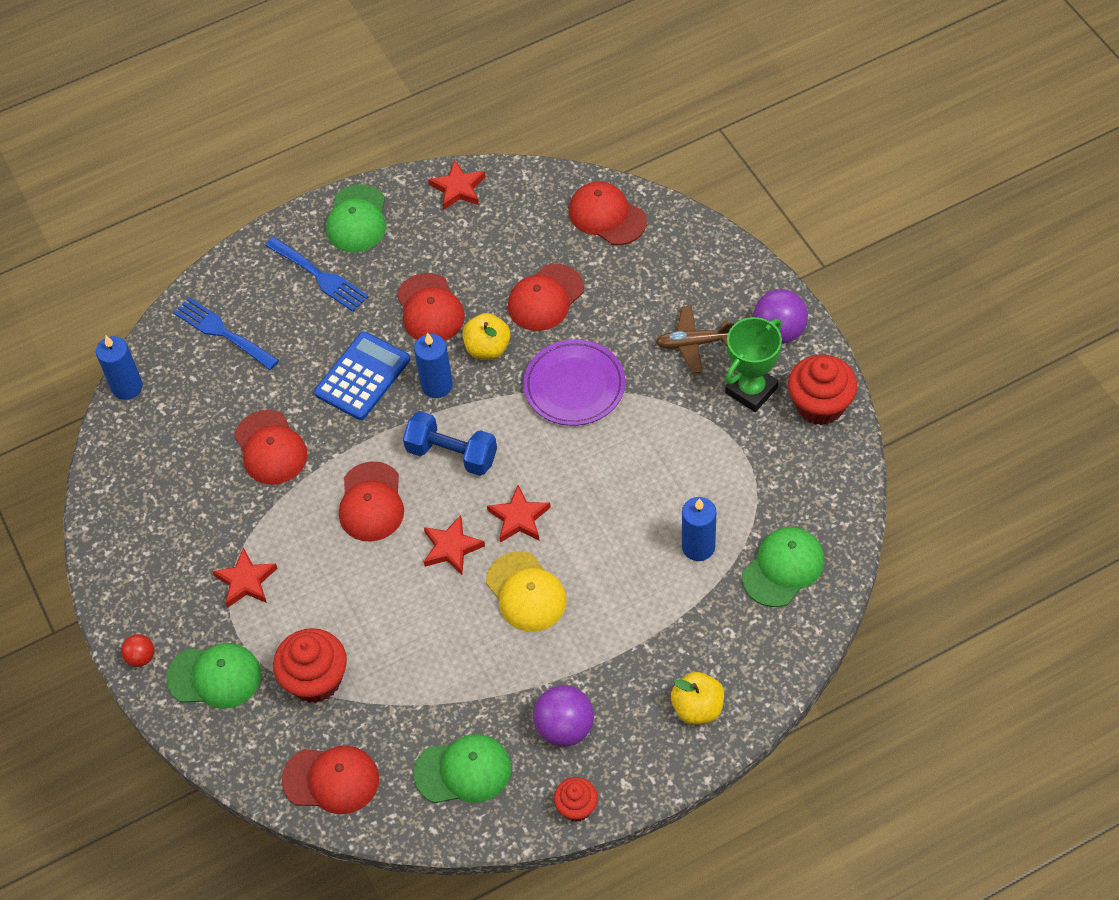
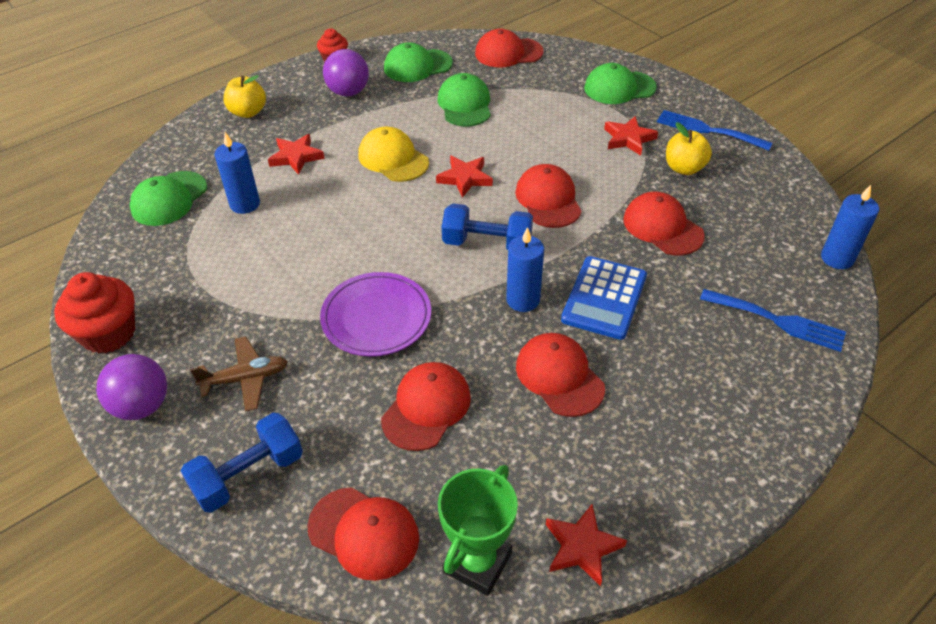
camera: 165 degrees right, 10 degrees down
red ball [121,634,154,667] -> none
blue fork [265,237,369,312] -> blue fork moved to [657,110,773,151]
red cupcake [273,628,347,703] -> none
green cap [326,184,386,252] -> green cap moved to [438,73,491,126]
yellow apple [462,313,510,359] -> yellow apple moved to [666,122,712,175]
red star [487,485,551,543] -> red star moved to [268,134,325,175]
green trophy [725,317,782,412] -> green trophy moved to [438,465,518,596]
none -> blue dumbbell [181,413,303,513]

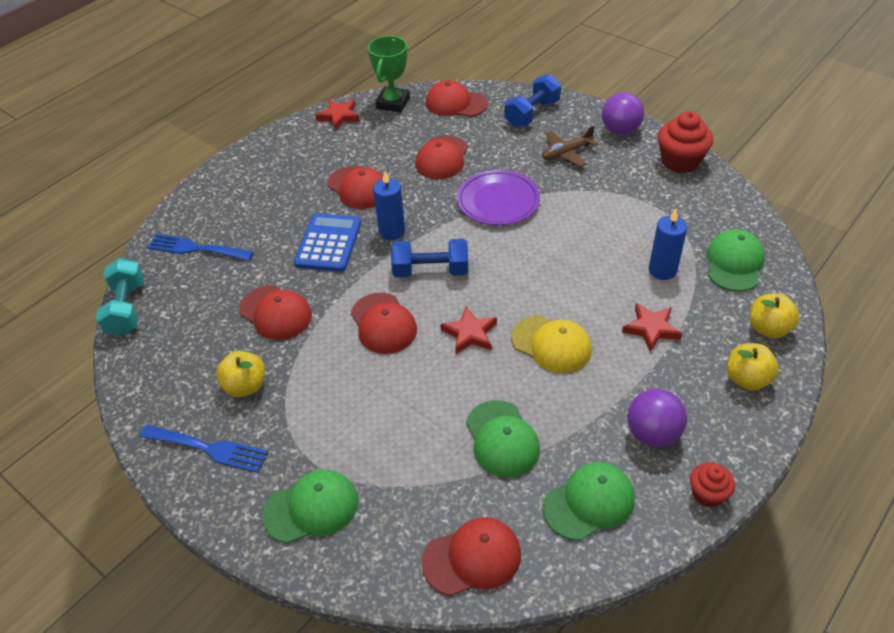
camera: 170 degrees right, 0 degrees up
red star [604,116,658,156] -> none
blue candle [821,185,879,269] -> turquoise dumbbell [96,258,144,336]
none -> yellow apple [750,293,800,338]

